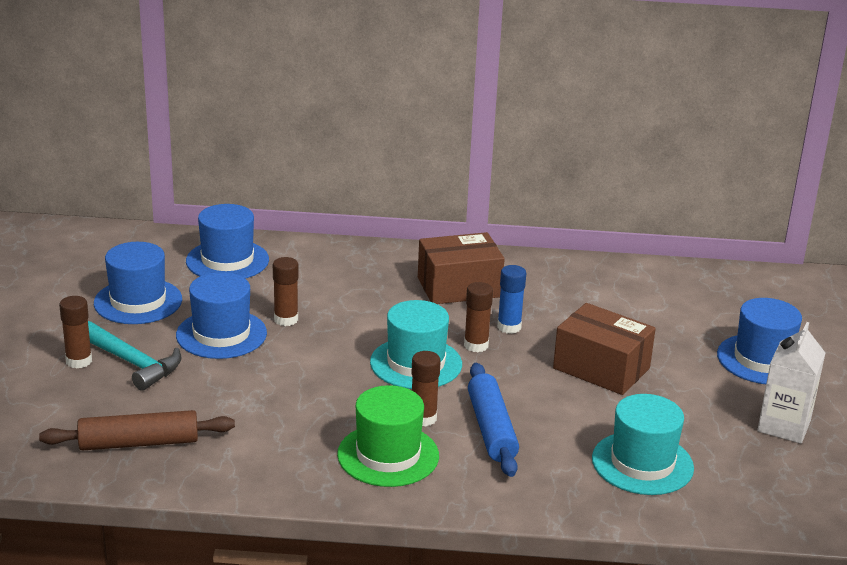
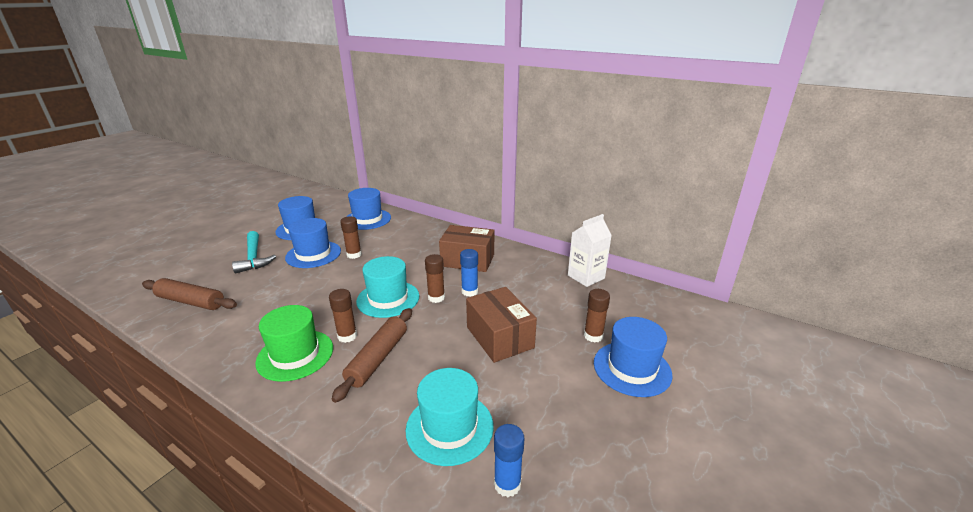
camera: 30 degrees right, 0 degrees up
brown glue stick [59,296,92,369] -> brown glue stick moved to [584,289,610,343]
blue rolling pin [468,363,519,477] -> brown rolling pin [332,308,412,403]
white carton [757,322,825,444] -> white carton moved to [568,214,612,287]
none -> blue glue stick [494,424,524,497]

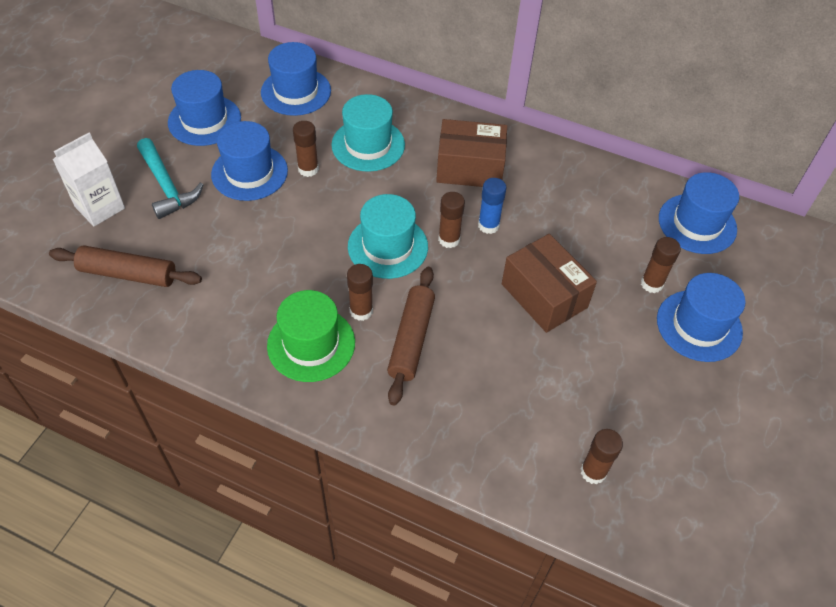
camera: 10 degrees left, 25 degrees up
turquoise hat [406,368,494,466] -> turquoise hat moved to [331,94,405,172]
blue glue stick [494,424,524,497] -> brown glue stick [581,429,623,484]
white carton [568,214,612,287] -> white carton moved to [53,133,125,226]
none -> blue hat [659,172,739,254]

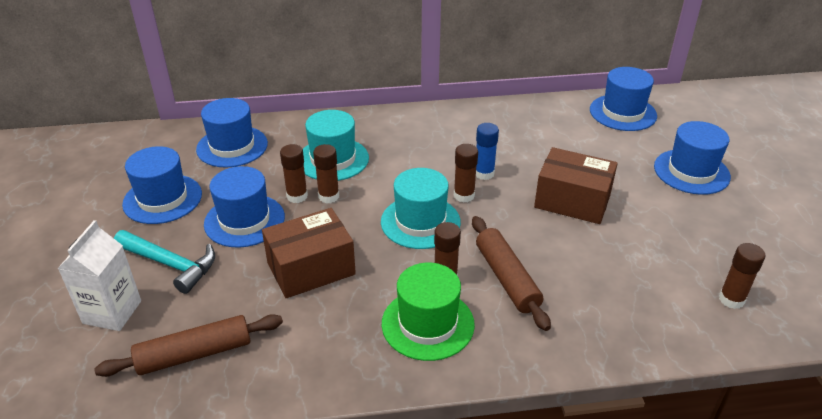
camera: 30 degrees left, 15 degrees down
brown box [436,119,507,187] -> brown box moved to [262,208,356,298]
brown glue stick [641,237,681,293] -> brown glue stick moved to [313,144,339,203]

